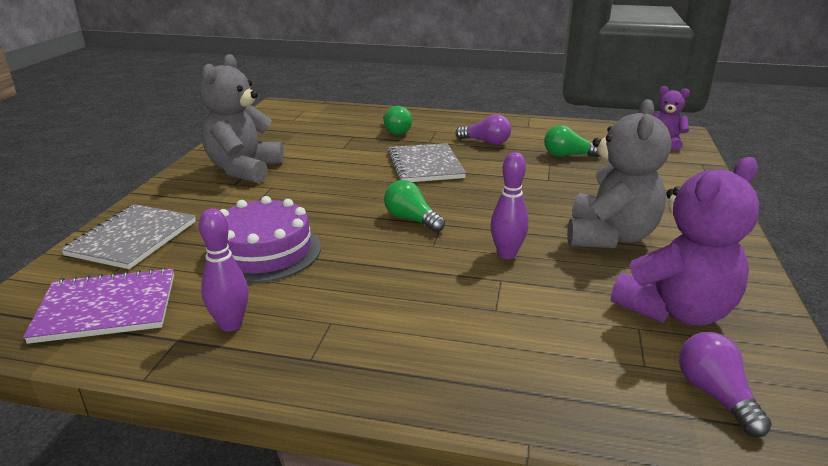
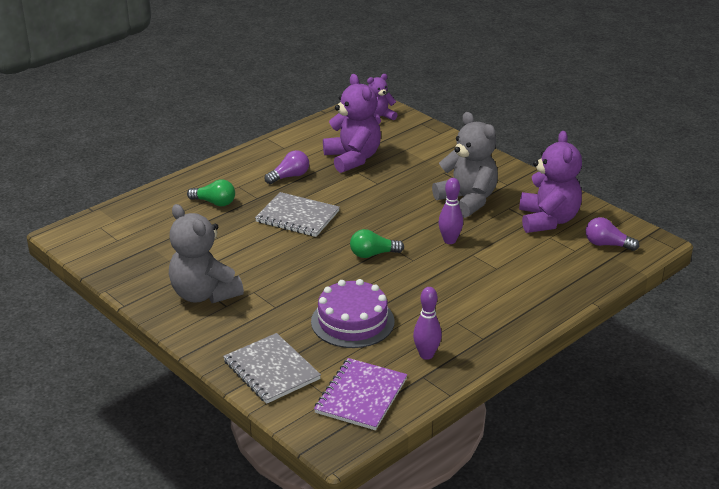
camera: 55 degrees left, 5 degrees up
green light bulb [544,125,600,157] -> purple teddy bear [323,74,381,173]

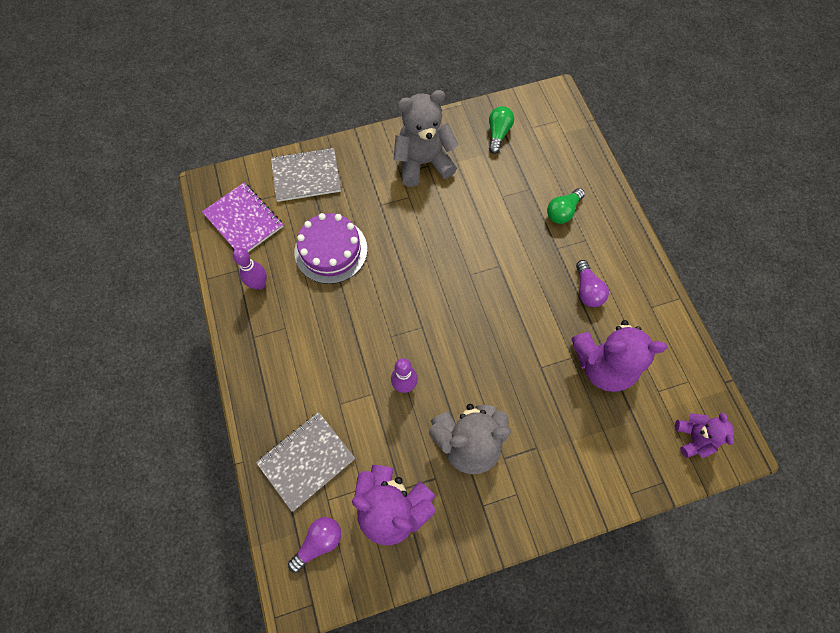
camera: 115 degrees right, 35 degrees up
grey notebook [255,192,340,237] -> grey notebook moved to [256,412,355,512]
green light bulb [350,229,404,258] -> green light bulb moved to [489,106,514,154]

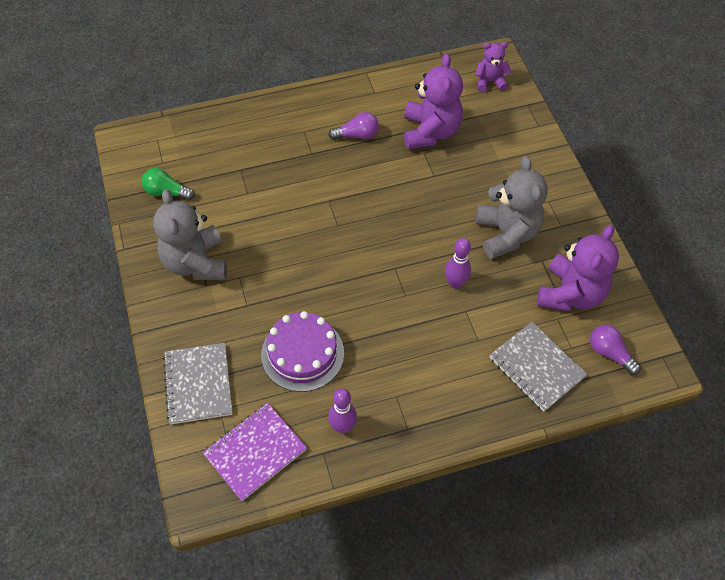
camera: 90 degrees left, 10 degrees down
green light bulb [547,188,585,224] -> none

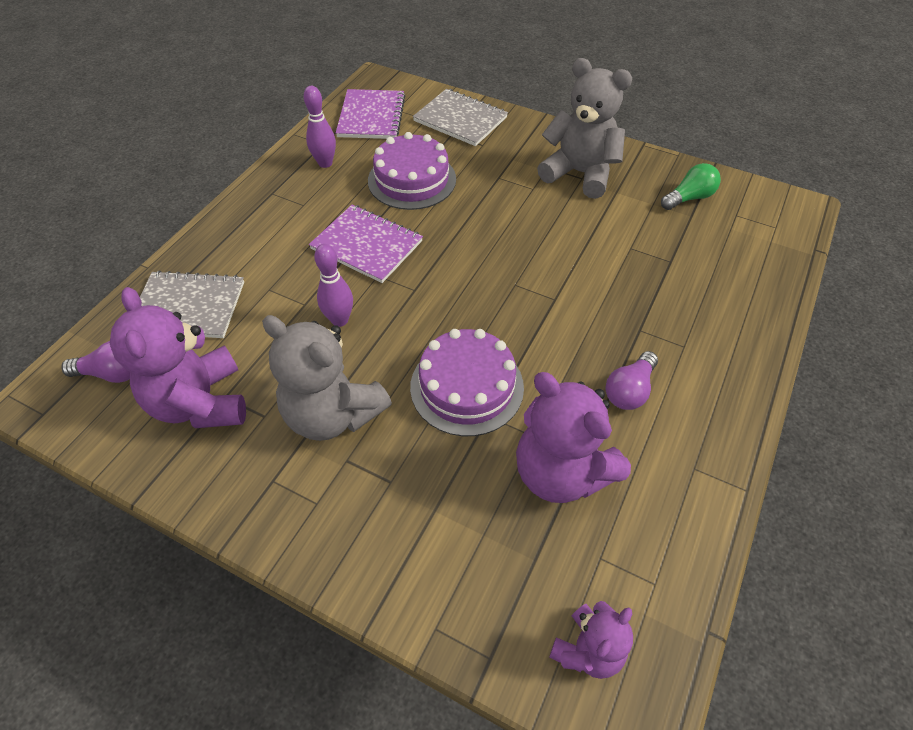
camera: 135 degrees right, 5 degrees down
none -> purple notebook [309,205,423,283]
none -> purple cake [410,329,524,436]

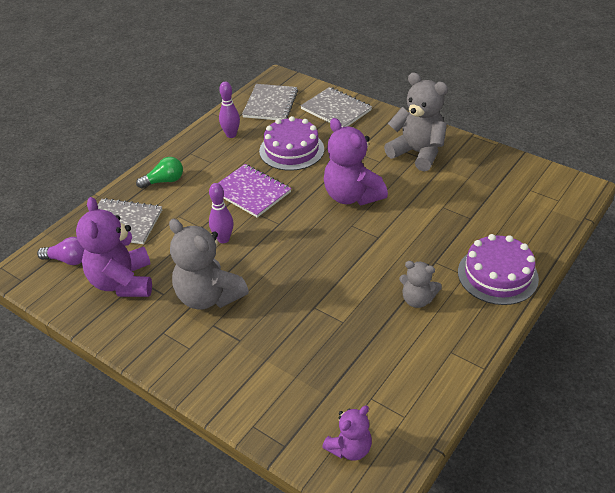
camera: 10 degrees right, 10 degrees down
purple notebook [336,89,405,139] -> grey notebook [242,84,298,120]
purple cake [410,329,524,436] -> purple cake moved to [458,234,539,305]
purple teddy bear [516,372,631,503] -> purple teddy bear moved to [324,118,388,205]
purple light bulb [606,351,658,410] -> grey teddy bear [399,261,442,308]
green light bulb [661,163,721,210] -> green light bulb moved to [136,157,183,189]

